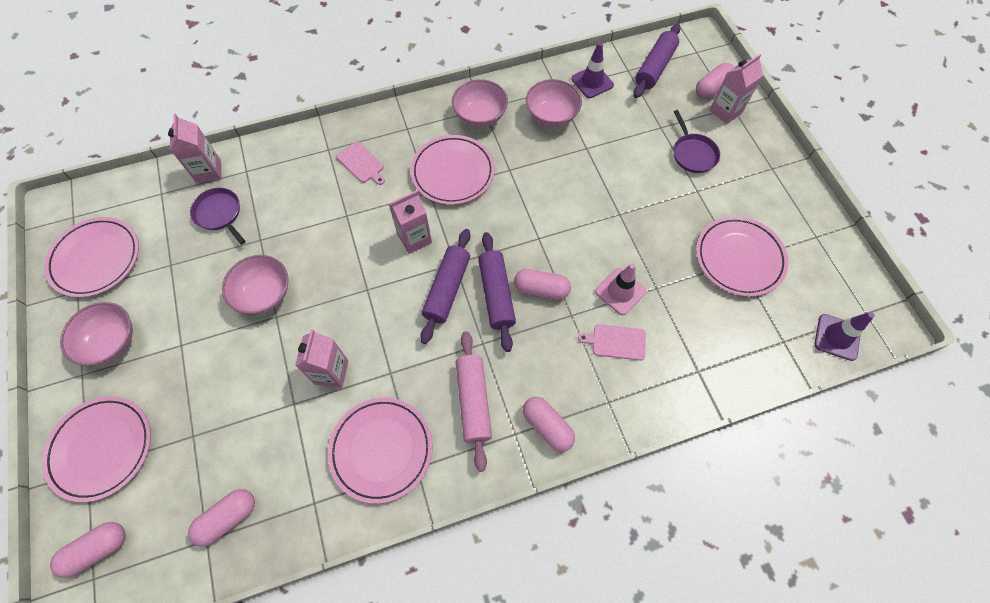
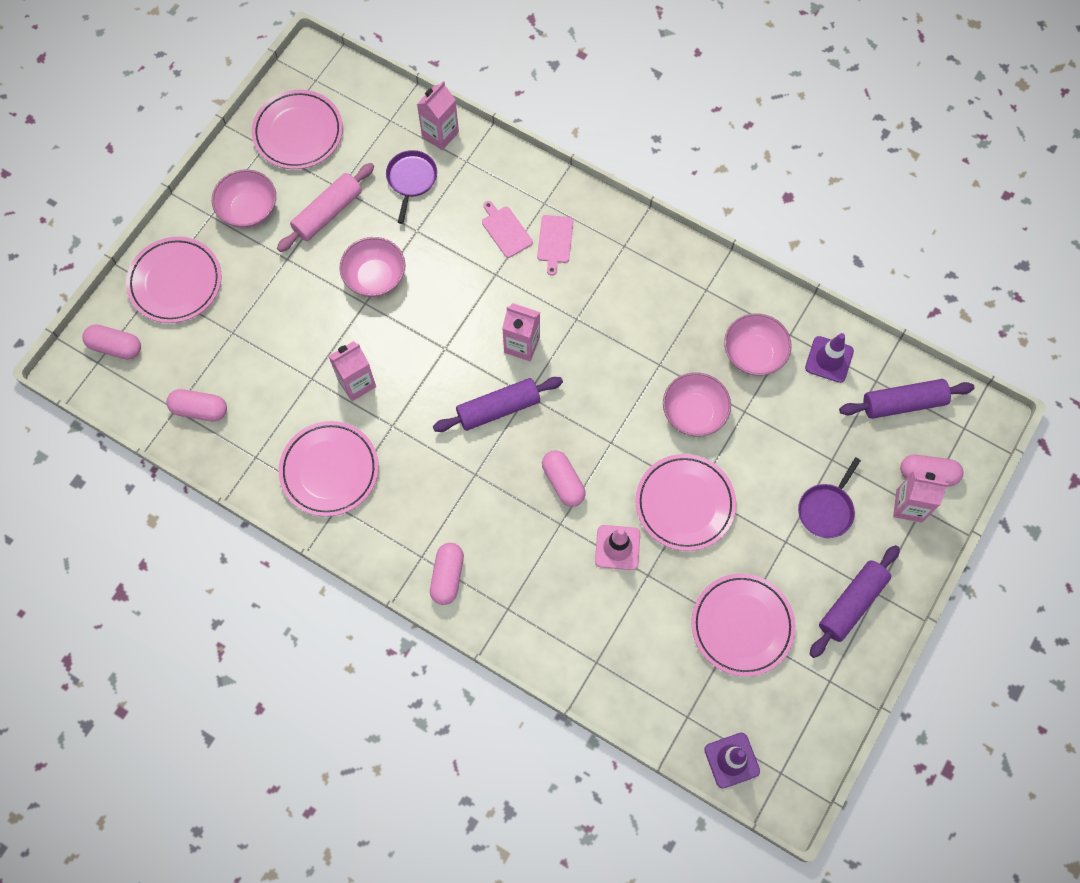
camera: 50 degrees right, 5 degrees up
pink plate [410,135,495,205] -> pink plate moved to [635,454,736,551]
pink bowl [452,79,508,127] -> pink bowl moved to [663,372,731,437]
pink rolling pin [455,331,492,472] -> pink rolling pin moved to [277,163,374,252]
purple rolling pin [478,232,516,352] -> purple rolling pin moved to [810,545,900,658]
pink cutting board [578,324,646,361] -> pink cutting board moved to [482,201,533,258]

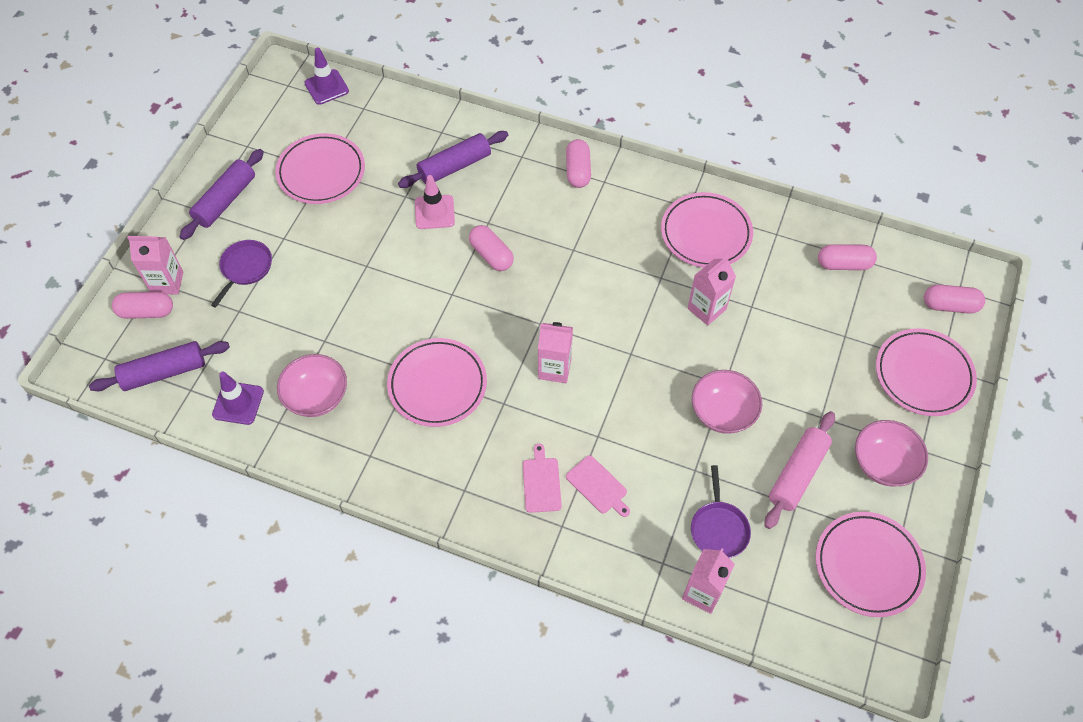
camera: 170 degrees right, 10 degrees down
purple rolling pin [433,377,563,432] -> purple rolling pin moved to [398,131,508,188]
pink plate [635,454,736,551] -> pink plate moved to [387,338,487,427]
pink bowl [663,372,731,437] -> none

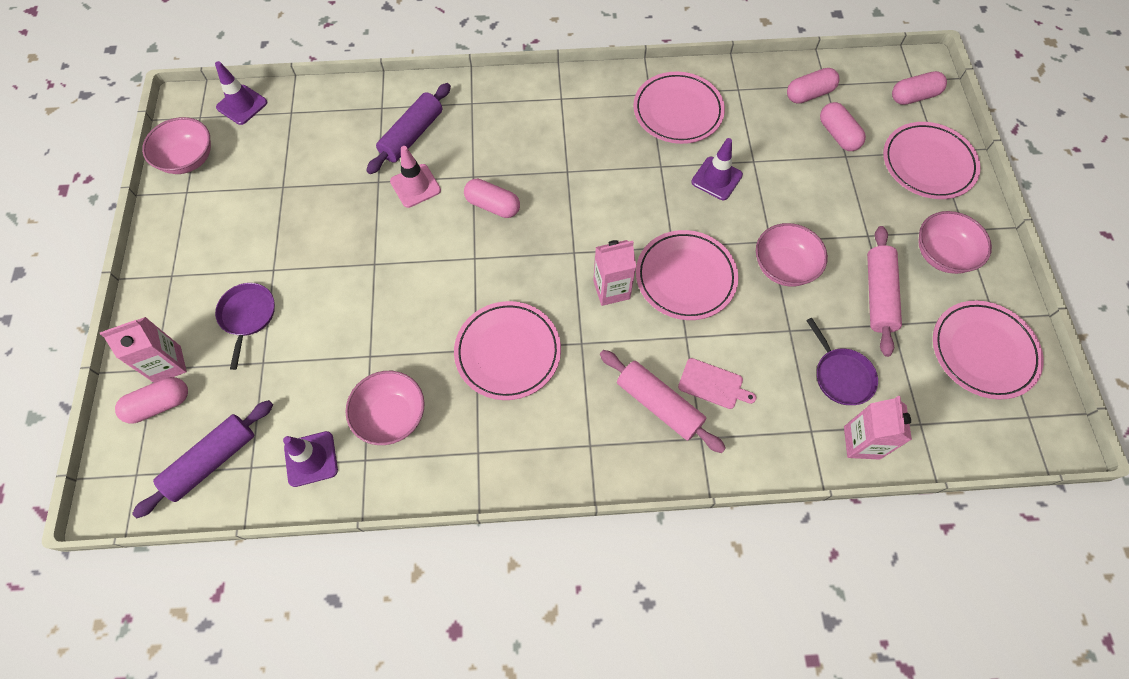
camera: 25 degrees left, 5 degrees up
purple rolling pin [179,149,264,240] -> none
pink plate [275,133,365,204] -> pink plate moved to [636,230,738,320]
pink cutting board [523,444,562,513] -> pink rolling pin [600,350,726,453]
pink capsule [566,139,591,188] -> pink capsule moved to [820,102,866,151]
pink carton [687,255,736,325] -> purple traffic cone [691,138,743,200]
none -> pink bowl [142,117,211,174]

